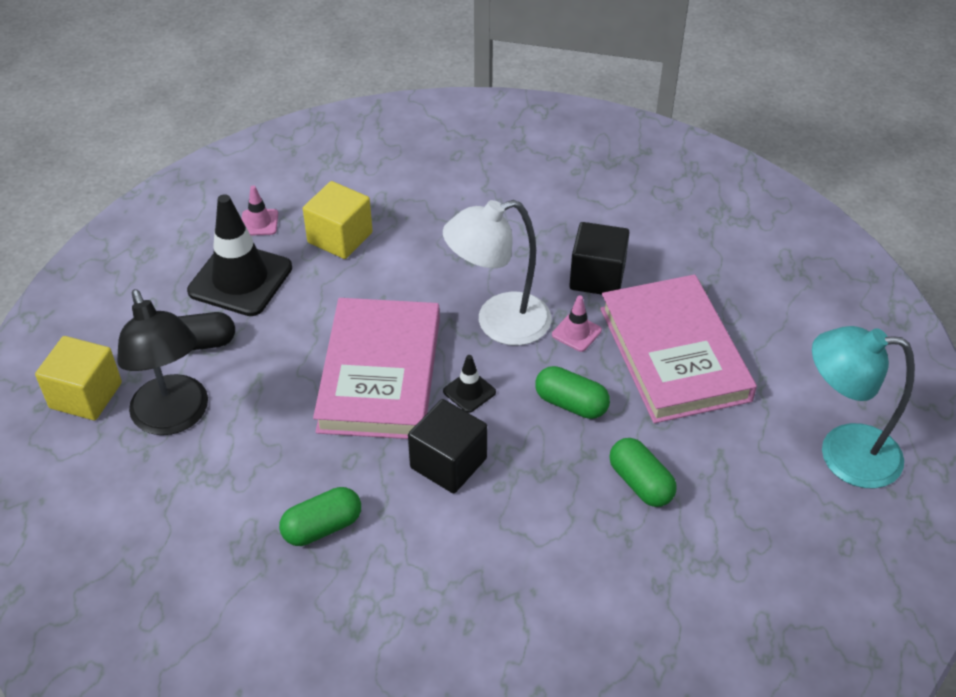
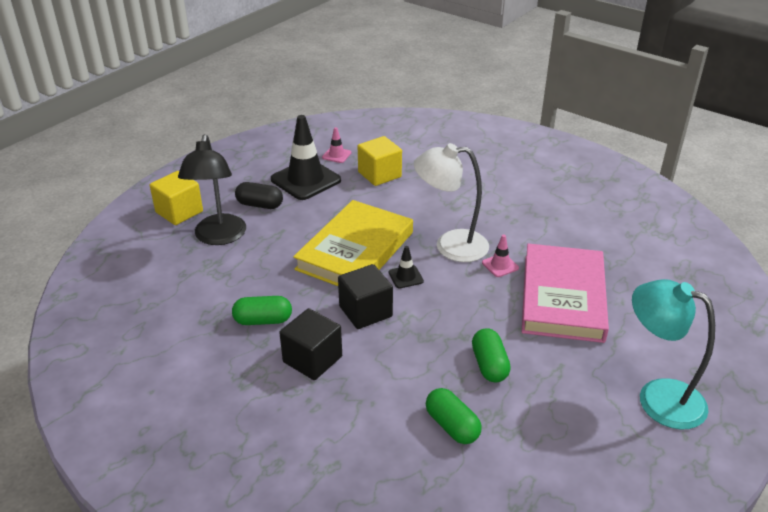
camera: 25 degrees right, 10 degrees down
pink book [313,298,440,439] -> yellow book [293,200,413,286]
green capsule [535,366,610,419] -> green capsule moved to [426,388,482,444]
black cube [569,222,630,295] -> black cube moved to [279,308,342,380]

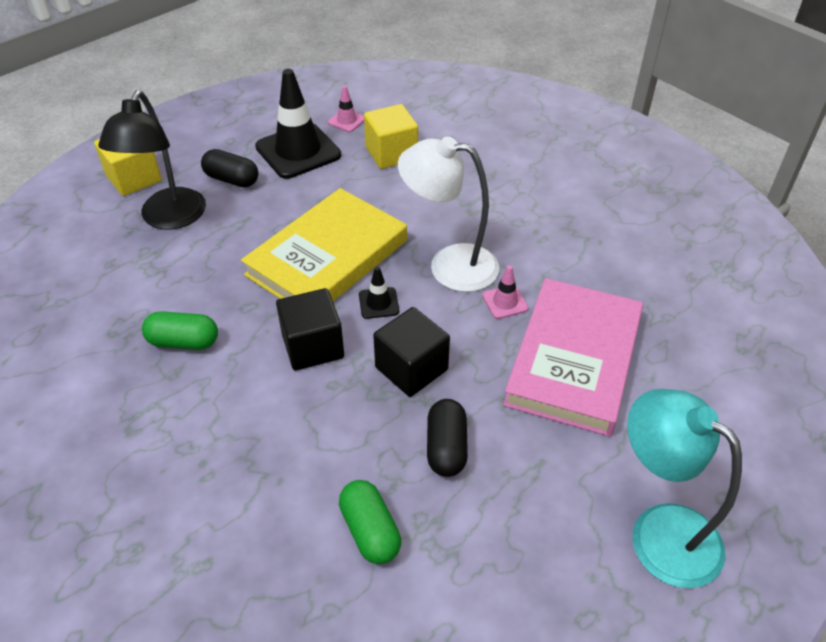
camera: 10 degrees right, 10 degrees up
black cube [279,308,342,380] -> black cube moved to [373,307,450,397]
green capsule [472,328,511,382] -> black capsule [427,399,468,477]

